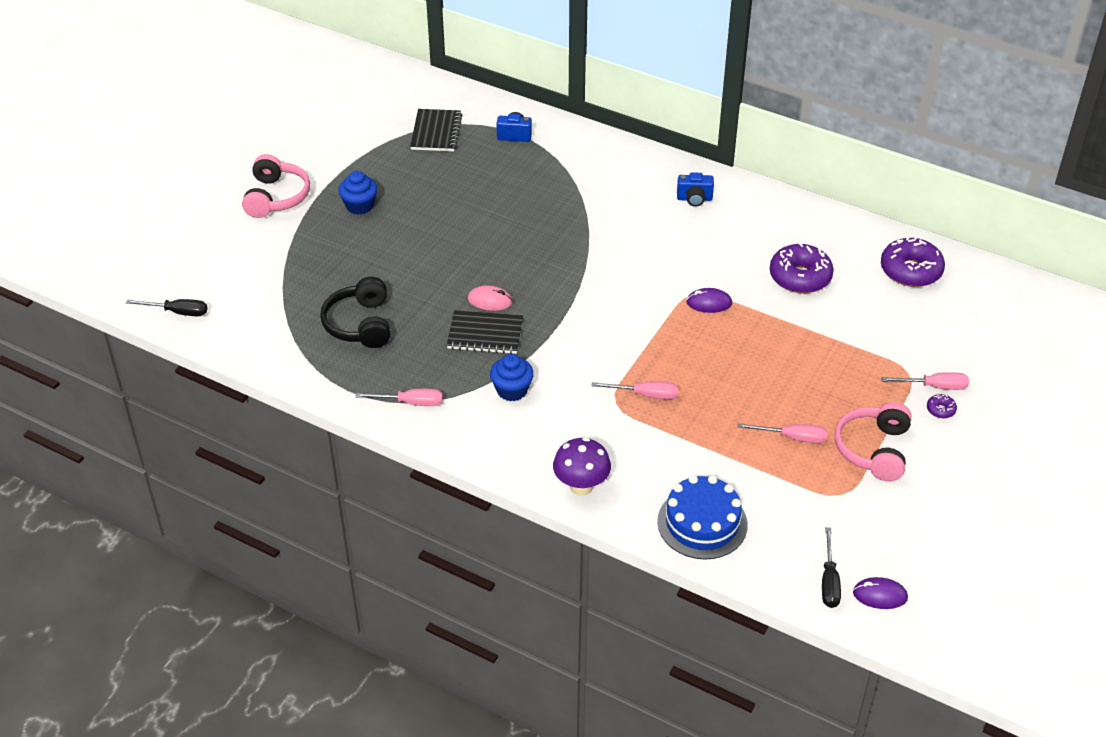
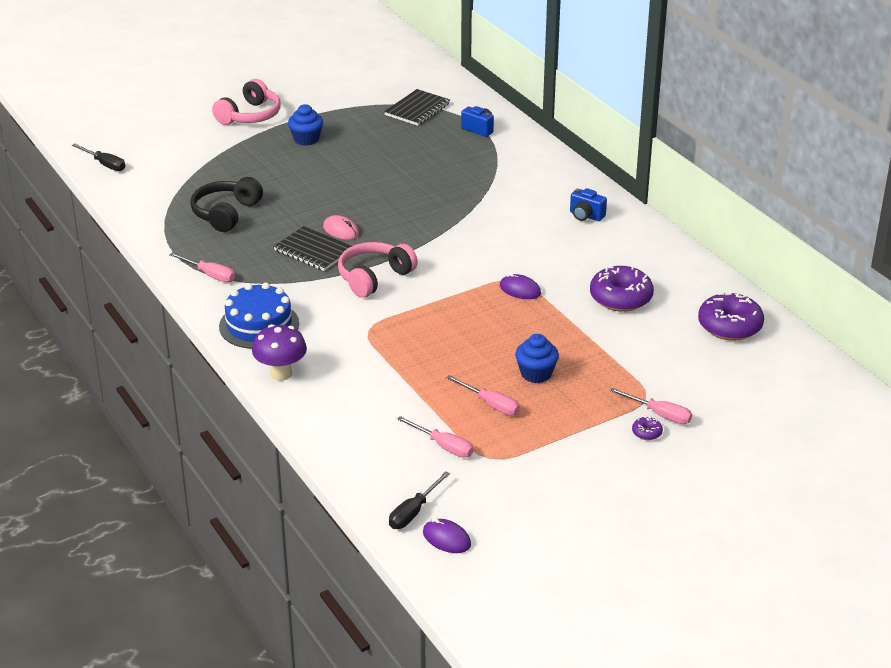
camera: 30 degrees right, 10 degrees down
blue cupcake [490,354,534,401] -> blue cupcake moved to [515,334,559,383]
pink screwdriver [591,381,678,399] -> pink screwdriver moved to [397,416,474,458]
blue cake [657,475,748,559] -> blue cake moved to [219,282,299,349]
pink headphones [835,402,912,481] -> pink headphones moved to [338,242,418,298]

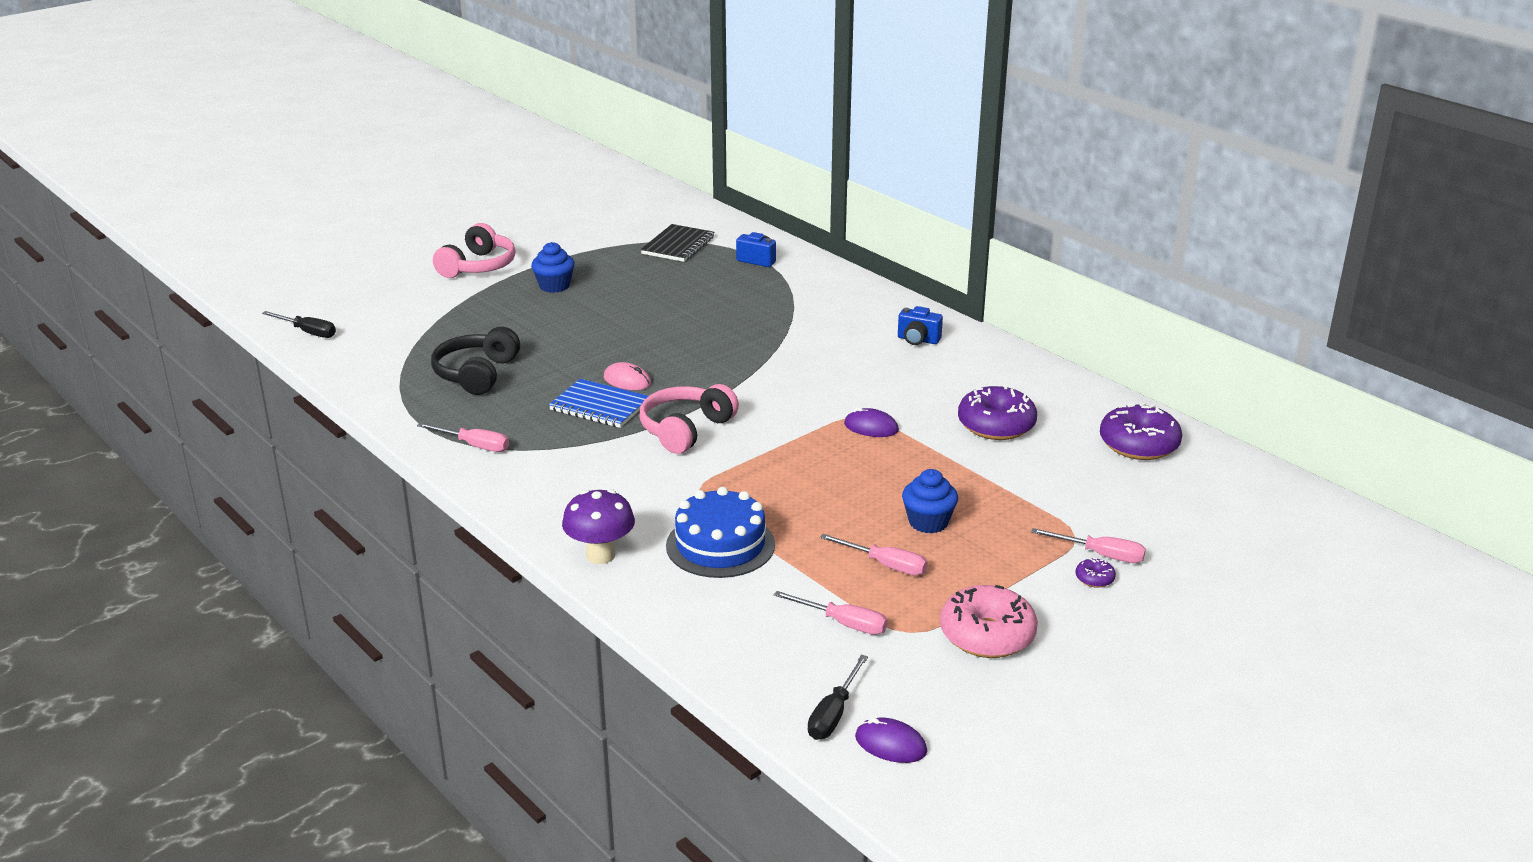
camera: 10 degrees left, 5 degrees down
blue cake [219,282,299,349] -> blue cake moved to [666,487,775,578]
black notebook [274,226,352,271] -> blue notebook [549,379,648,428]
none -> pink donut [940,585,1038,658]

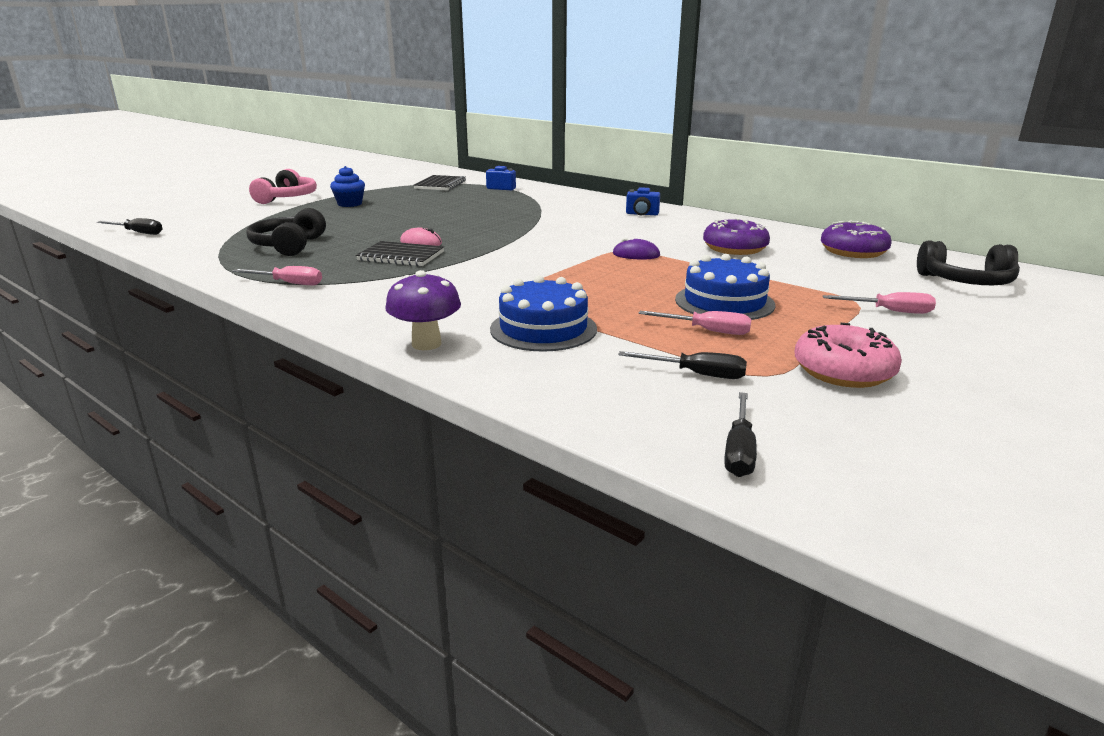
camera: 10 degrees left, 5 degrees down
blue notebook [549,379,648,428] -> black notebook [356,241,444,266]
pink headphones [640,384,739,454] -> none
pink screwdriver [774,591,888,635] -> black screwdriver [618,351,747,379]
purple mouse [855,717,927,763] -> none
blue cupcake [902,469,958,534] -> blue cake [675,254,775,320]
purple donut [1075,558,1116,588] -> none
none -> black headphones [917,240,1020,285]

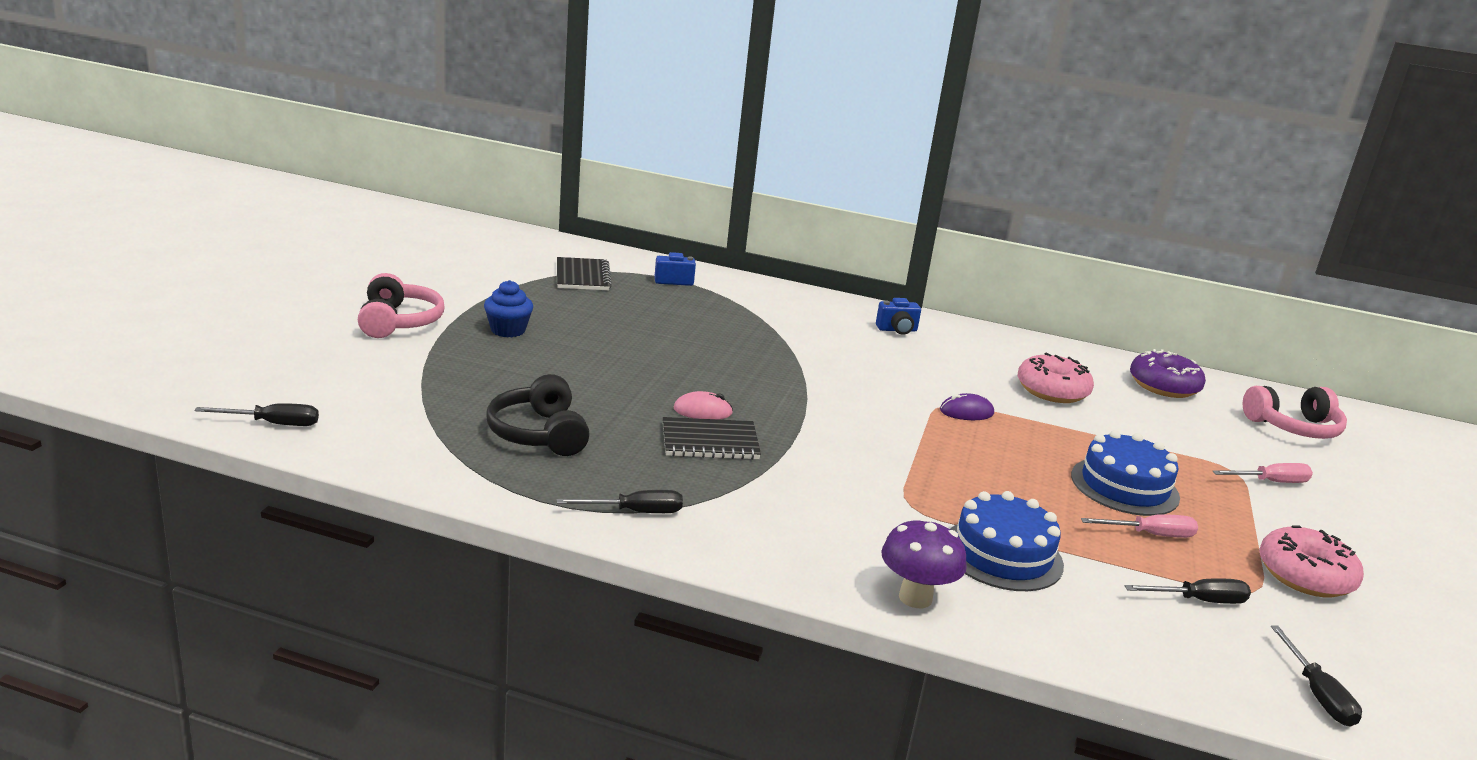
camera: 25 degrees left, 0 degrees up
pink screwdriver [233,266,322,285] -> black screwdriver [557,490,683,513]
purple donut [703,218,770,255] -> pink donut [1018,352,1094,403]
black headphones [917,240,1020,285] -> pink headphones [1243,386,1347,439]

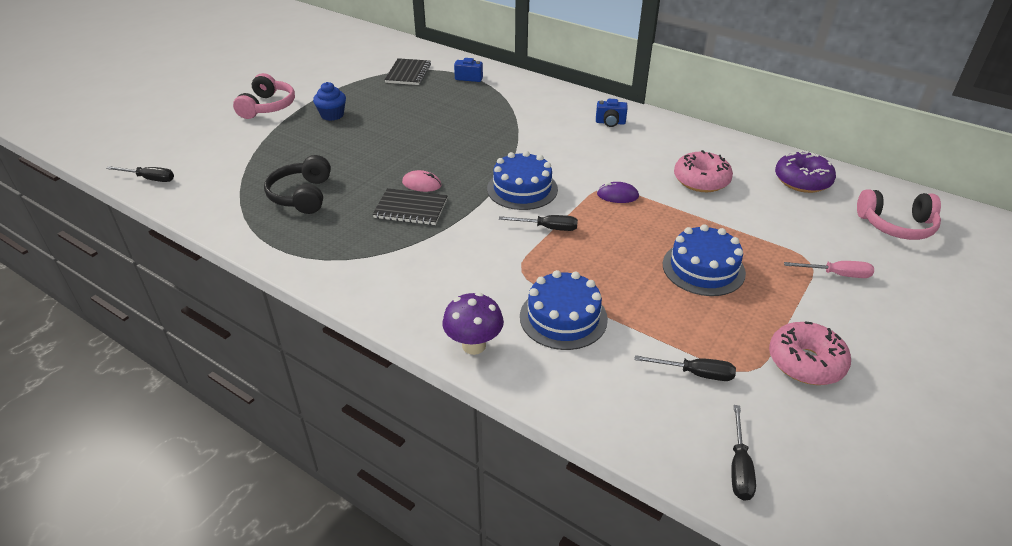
camera: 20 degrees right, 15 degrees up
black screwdriver [557,490,683,513] -> black screwdriver moved to [499,215,578,231]
pink screwdriver [1081,514,1198,538] -> none
none -> blue cake [487,151,558,210]

